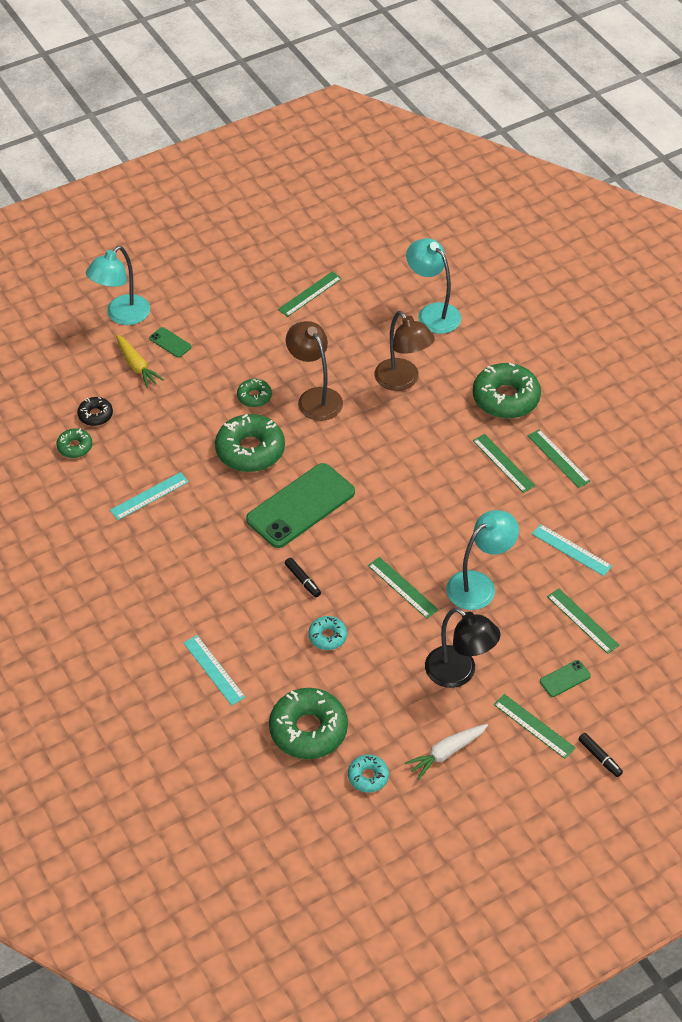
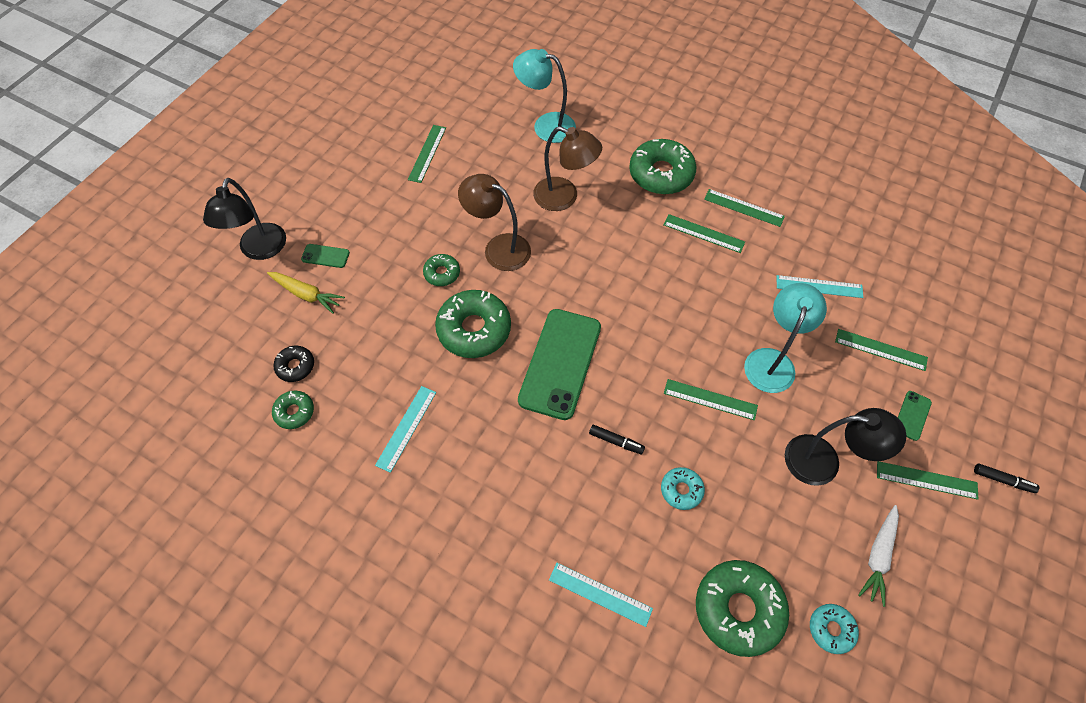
camera: 30 degrees left, 10 degrees up
turquoise lamp [86,246,150,325] -> black lamp [203,178,286,260]

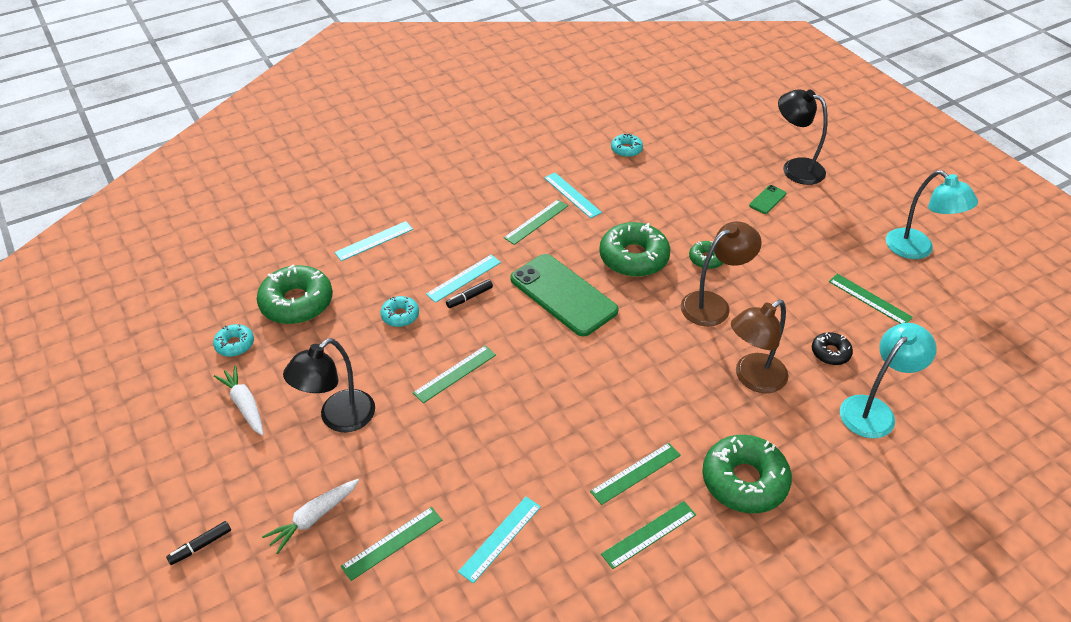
camera: 120 degrees right, 15 degrees down
yellow carrot [267,272,345,314] -> none
green donut [272,391,314,429] -> turquoise donut [611,134,643,157]
black donut [273,346,314,382] -> black donut moved to [812,332,853,365]
turquoise lamp [744,283,827,393] -> turquoise lamp moved to [886,170,978,259]
green ruler [877,461,978,500] -> green ruler moved to [504,199,568,245]
green phone [898,391,932,441] -> white carrot [262,479,359,554]
none -> turquoise ruler [426,254,501,303]

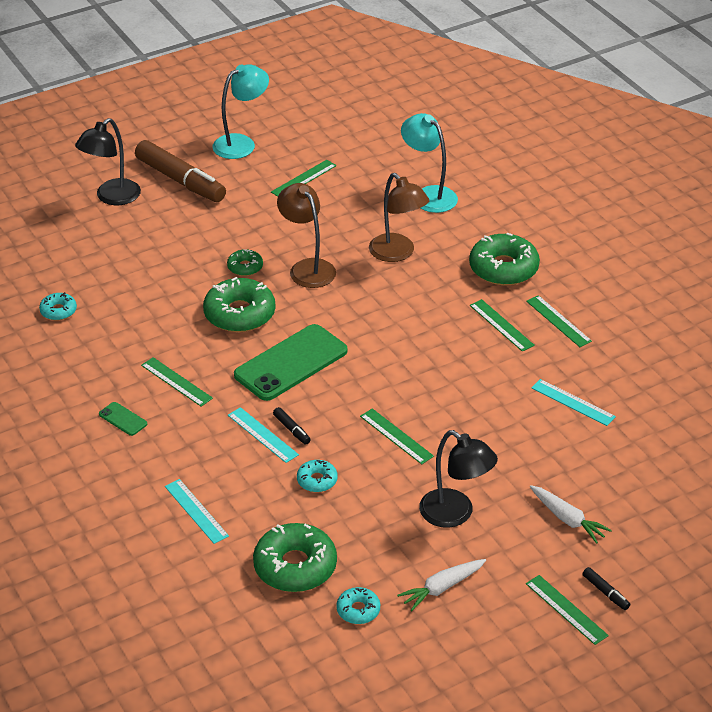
camera: 90 degrees left, 5 degrees down
green ruler [341,507,442,581] -> green ruler moved to [526,575,609,645]
turquoise ruler [544,173,602,218] -> none
green phone [749,185,786,214] -> green phone moved to [99,402,147,436]
black donut [812,332,853,365] -> none
none -> brown marker [135,140,226,202]

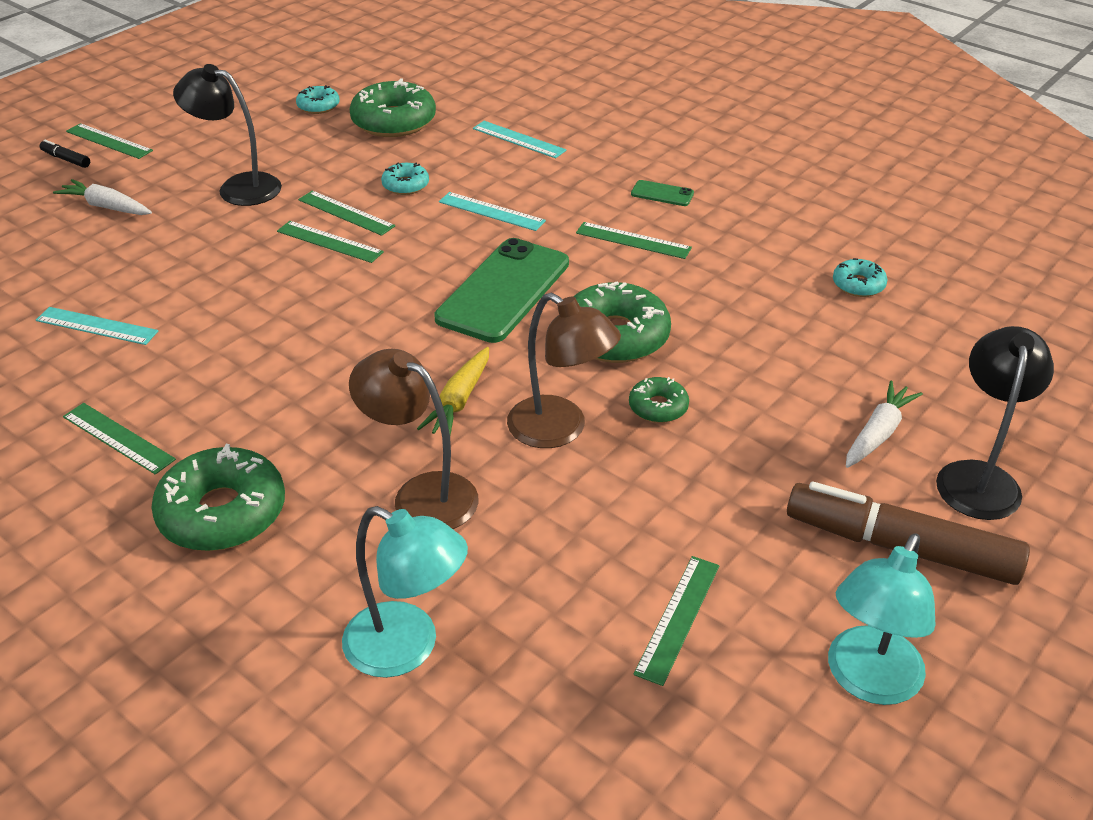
camera: 160 degrees right, 0 degrees up
black marker [273,407,311,445] -> none
white carrot [397,559,486,611] -> white carrot moved to [846,381,923,468]
green ruler [470,299,535,352] -> green ruler moved to [298,191,395,236]
none -> yellow carrot [417,347,489,435]

